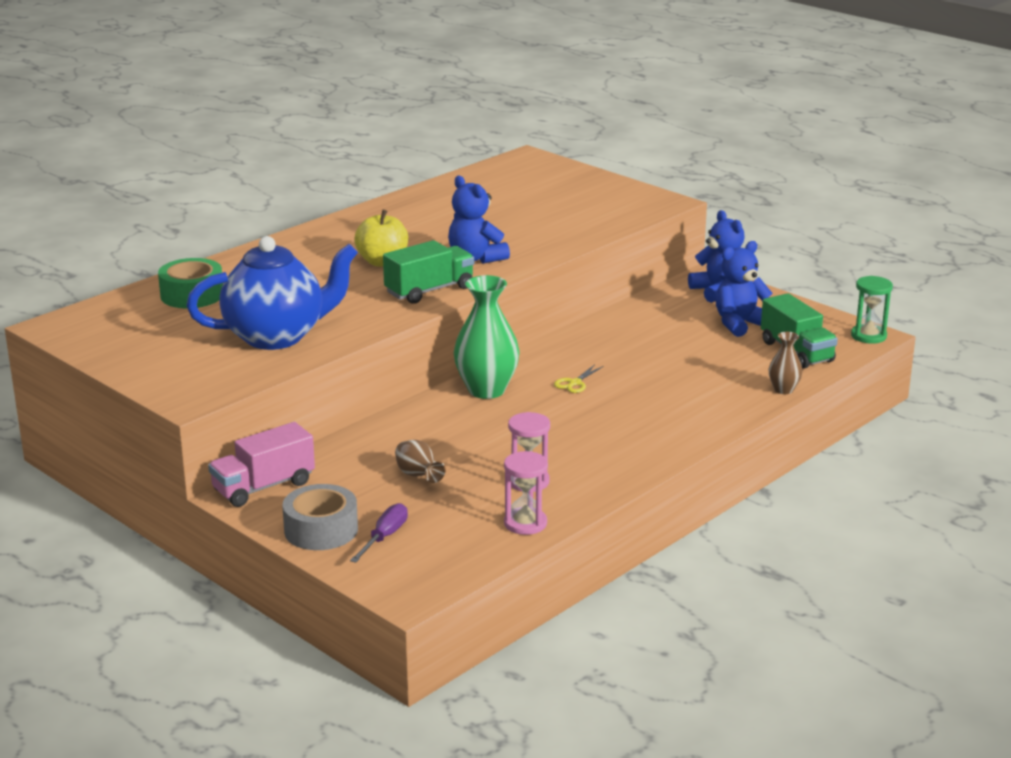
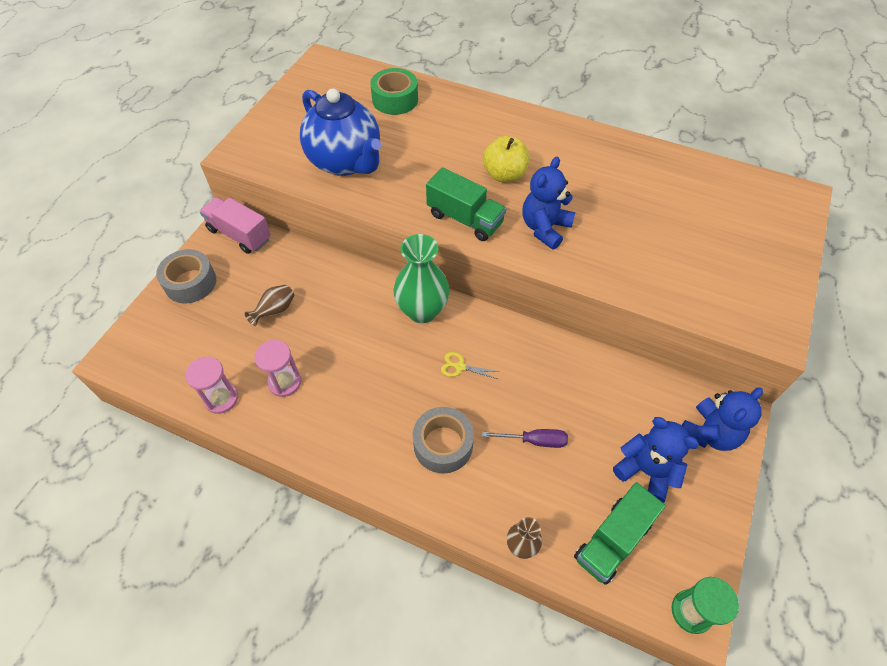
camera: 70 degrees right, 30 degrees up
purple screwdriver [350,503,408,563] -> purple screwdriver moved to [482,429,568,448]
none -> grey tape [413,407,474,474]

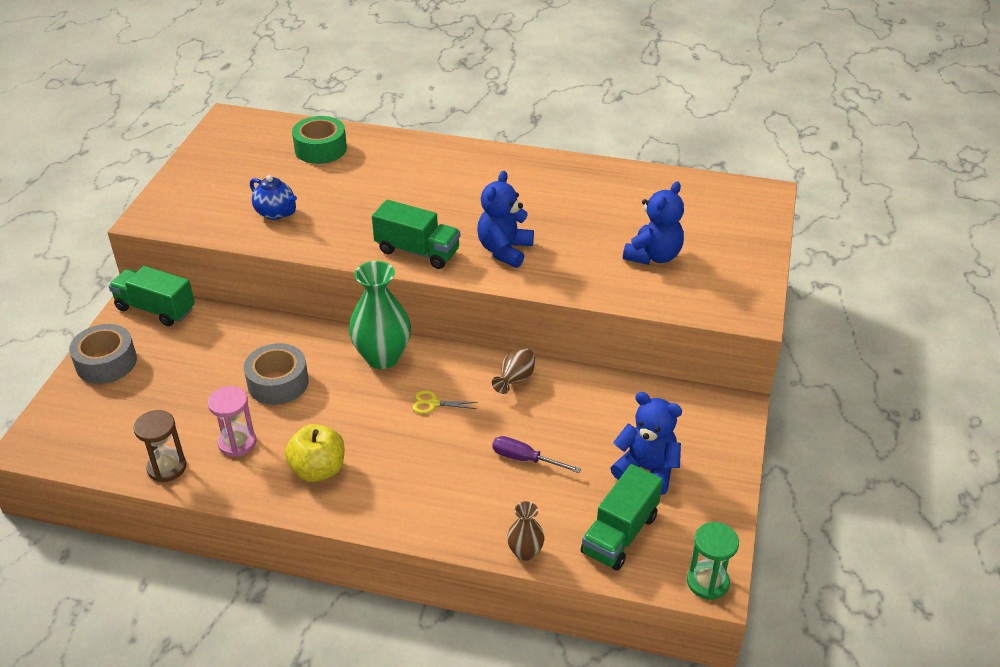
camera: 10 degrees left, 15 degrees down
pink hourglass [186,357,238,414] -> brown hourglass [133,410,187,482]
pink truck [200,197,271,254] -> green truck [109,266,195,326]
brown vase [244,285,294,326] -> brown vase moved to [492,348,535,394]
blue teapot [300,88,381,176] -> blue teapot [250,175,297,220], size x0.49
grey tape [413,407,474,474] -> grey tape moved to [244,343,309,405]
purple screwdriver [482,429,568,448] -> purple screwdriver turned 150 degrees counterclockwise [492,436,581,473]
yellow apple [483,136,529,182] -> yellow apple moved to [285,424,344,482]
blue teddy bear [682,387,763,451] -> blue teddy bear moved to [623,181,684,265]

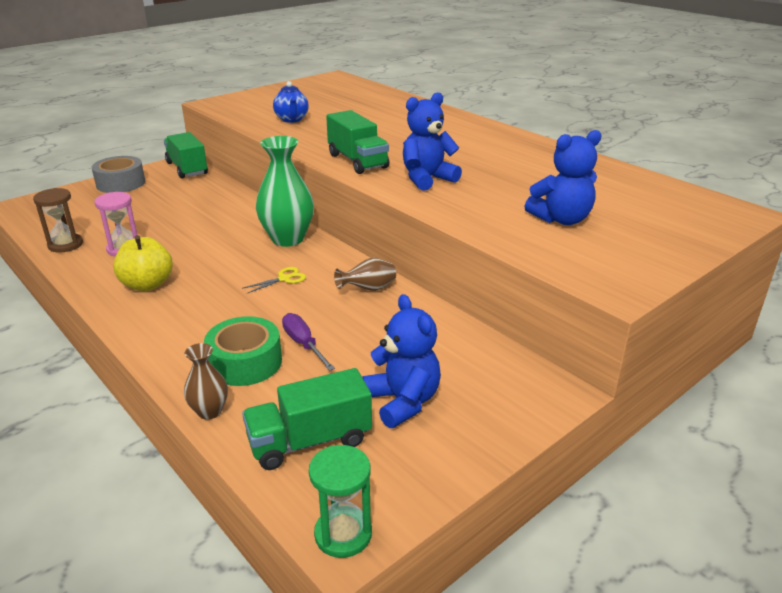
camera: 35 degrees right, 10 degrees down
grey tape [244,343,309,405] -> none
green tape [292,116,347,164] -> green tape moved to [204,316,282,386]
yellow scissors [413,390,478,414] -> yellow scissors turned 105 degrees clockwise [242,267,306,294]

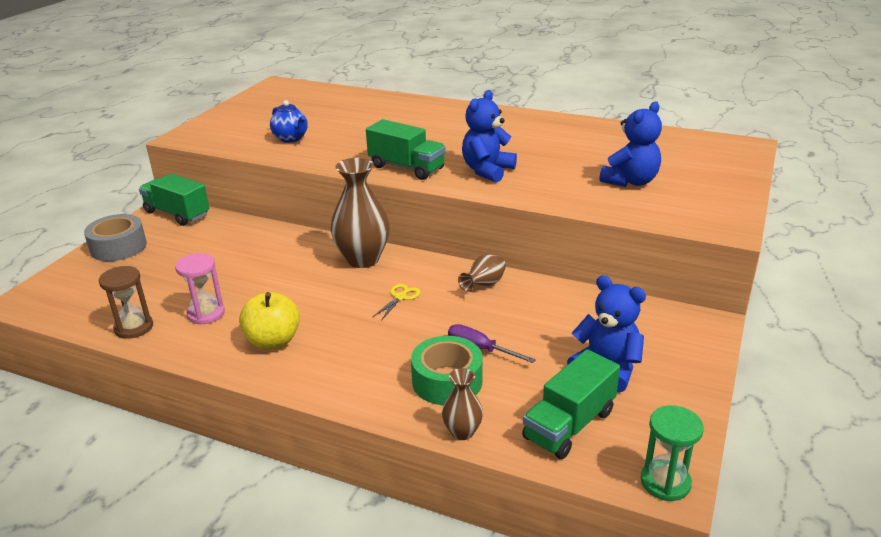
camera: 25 degrees left, 0 degrees up
green vase [256,136,314,247] -> brown vase [331,158,390,268]

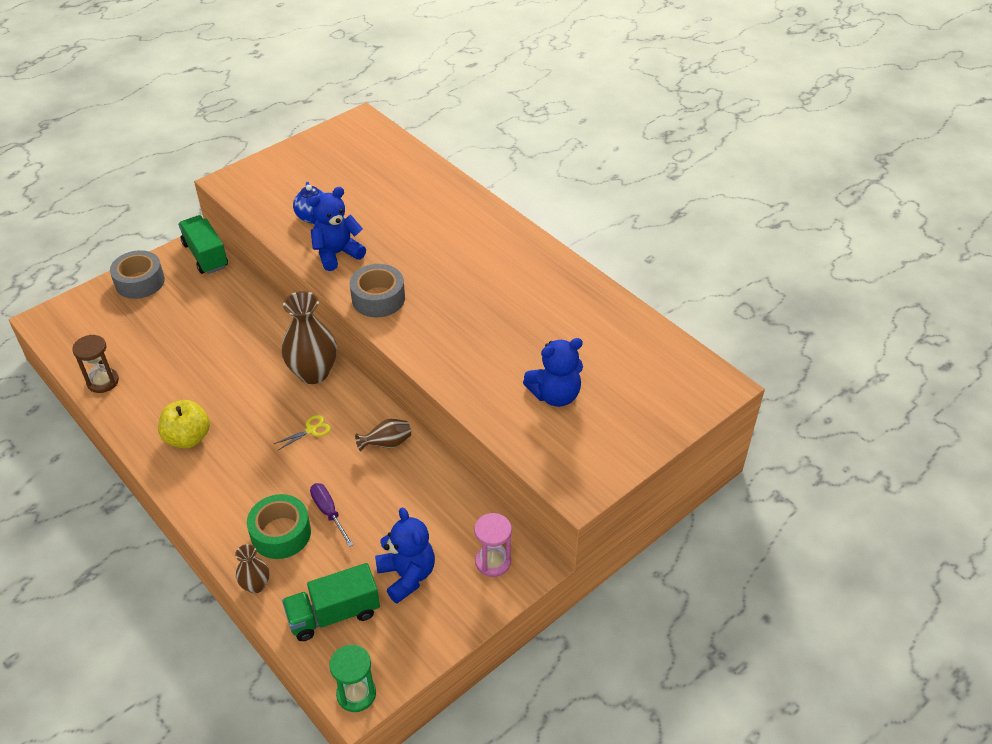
camera: 25 degrees right, 15 degrees up
pink hourglass [175,253,225,325] -> pink hourglass moved to [474,513,512,577]
green truck [366,119,446,180] -> grey tape [350,264,405,317]
blue teddy bear [462,90,517,183] -> blue teddy bear moved to [309,187,366,271]

